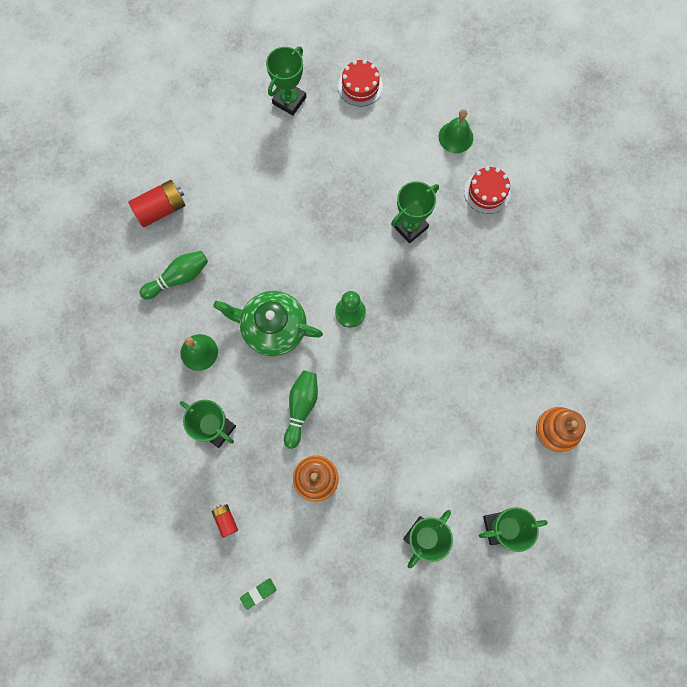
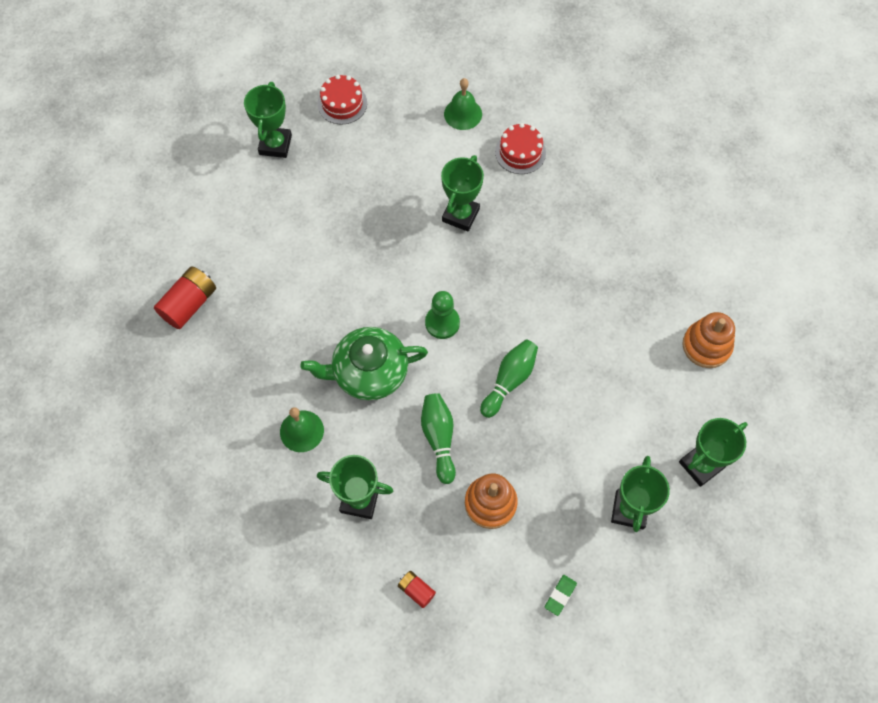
camera: 25 degrees left, 10 degrees down
green bowling pin [140,251,208,299] -> green bowling pin moved to [480,340,538,418]
green eraser [240,578,277,610] -> green eraser moved to [545,575,577,616]

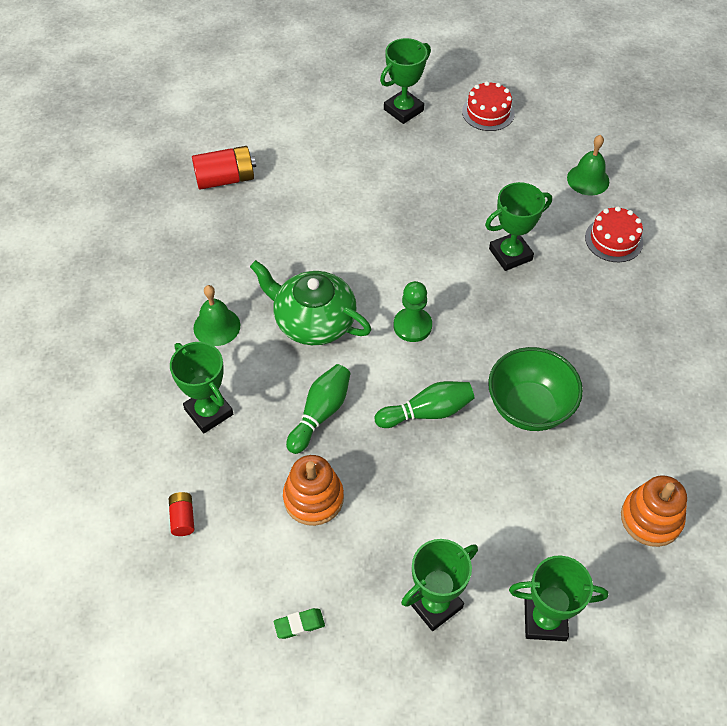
camera: 40 degrees right, 10 degrees down
none -> green bowl [488,347,583,431]

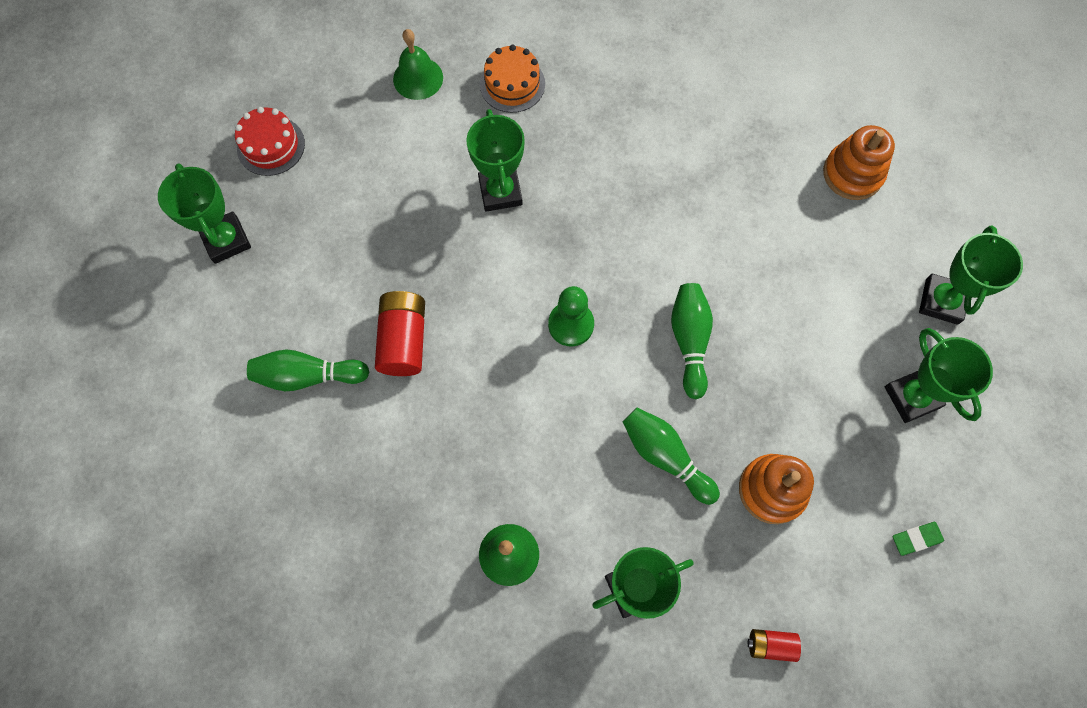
camera: 75 degrees left, 15 degrees up
red battery [192,146,256,190] -> red battery moved to [375,291,425,376]
green teapot [250,260,371,345] -> none
green eraser [274,608,325,639] -> green eraser turned 75 degrees clockwise [893,522,944,556]
green bowl [488,347,583,431] -> none
red cake [585,206,643,262] -> orange cake [480,44,545,113]
none -> green bowling pin [247,350,369,391]

